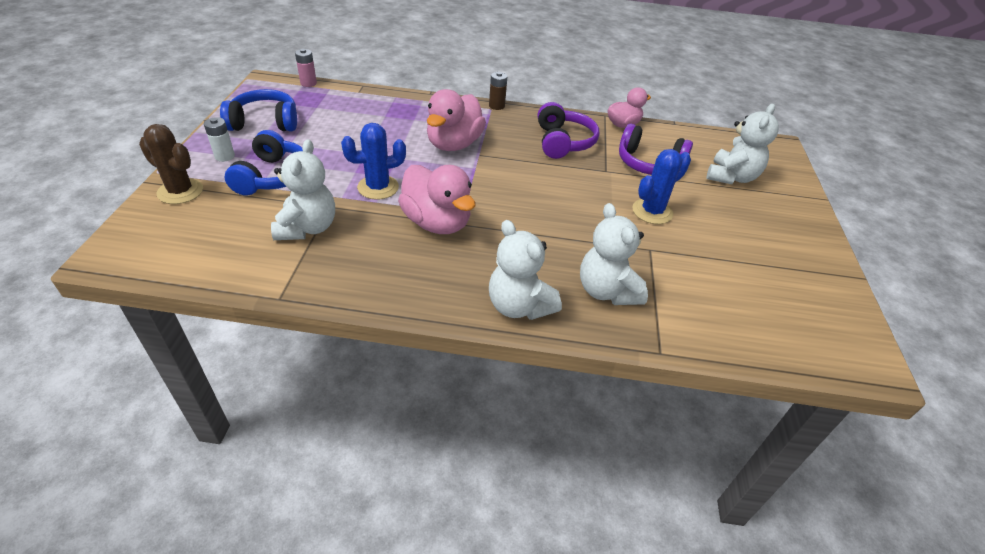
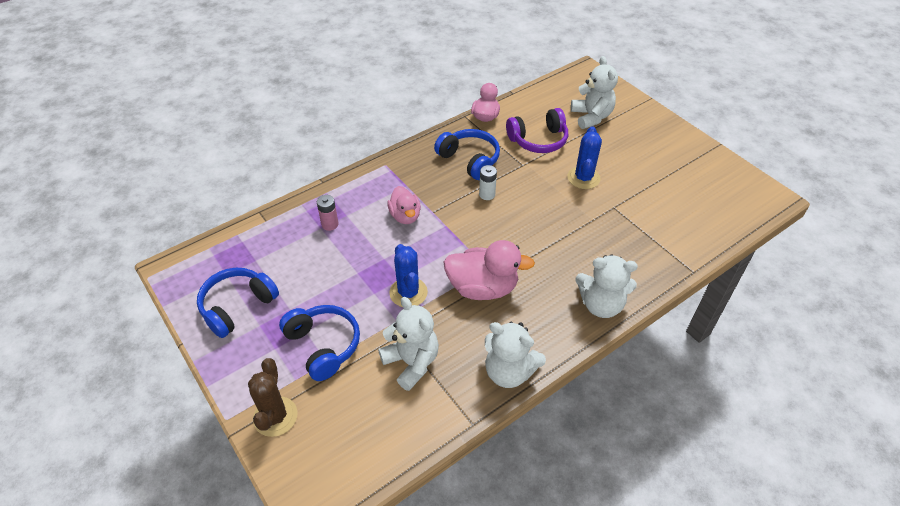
camera: 40 degrees left, 5 degrees up
brown cactus [139,124,203,204] -> brown cactus turned 75 degrees counterclockwise [248,358,297,437]
white battery [204,117,235,162] -> white battery moved to [479,165,497,200]
pink battery [295,49,317,87] -> pink battery moved to [317,195,339,231]
blue cactus [341,123,406,200] -> blue cactus turned 45 degrees counterclockwise [389,244,428,307]
pink duck [427,89,486,151] -> pink duck [387,186,421,224], size x0.63
brown battery [489,72,507,110] -> none
purple headphones [538,102,599,159] -> blue headphones [434,129,500,180]
white teddy bear [580,203,648,305] -> white teddy bear moved to [485,322,546,388]

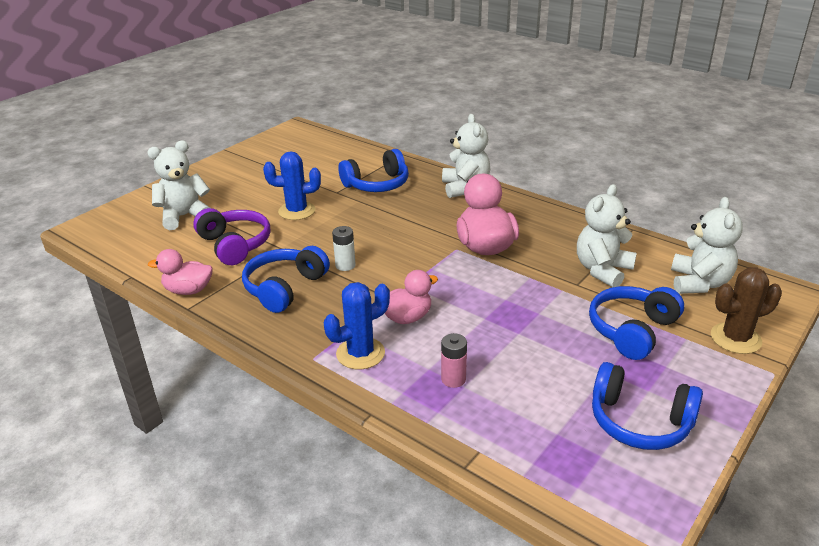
camera: 105 degrees left, 15 degrees down
blue cactus [389,244,428,307] -> blue cactus moved to [324,282,390,370]
white teddy bear [485,322,546,388] -> white teddy bear moved to [671,197,743,294]
none -> blue headphones [338,149,409,192]

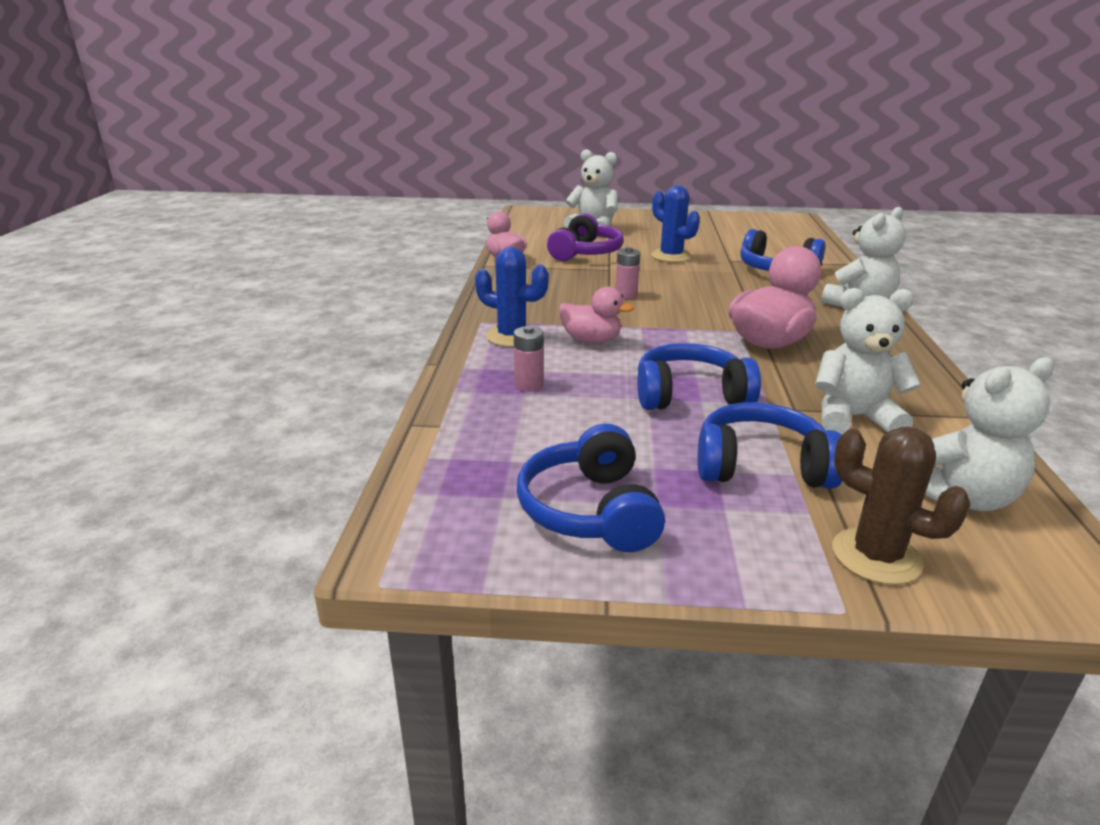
camera: 55 degrees right, 5 degrees down
blue headphones [242,246,330,313] -> blue headphones moved to [637,343,761,410]
white battery [332,226,356,271] -> pink battery [615,247,640,299]

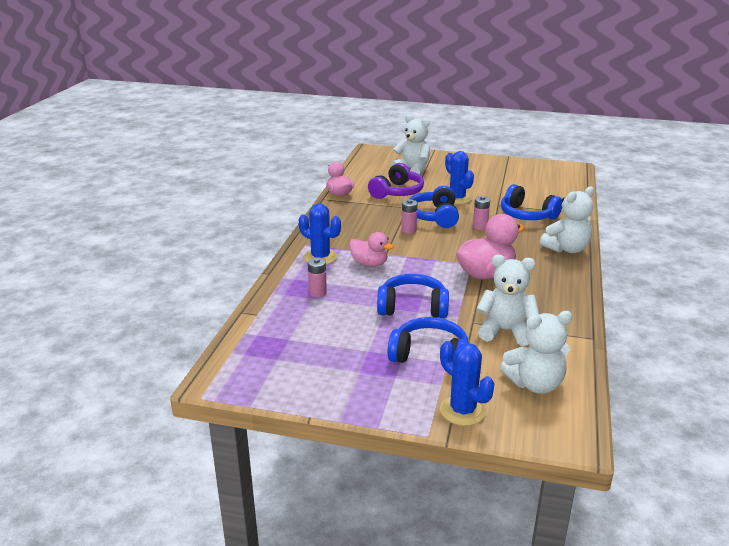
camera: 10 degrees right, 0 degrees up
blue headphones [517,424,665,552] -> blue headphones moved to [409,186,459,228]
brown cactus [833,426,971,585] -> blue cactus [440,341,495,426]
none -> pink battery [473,196,490,230]

